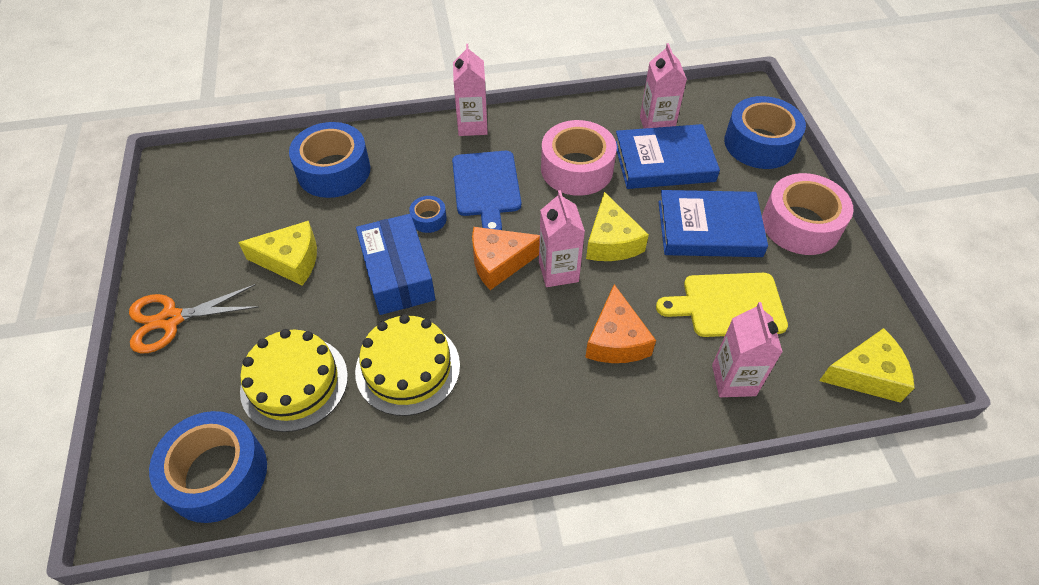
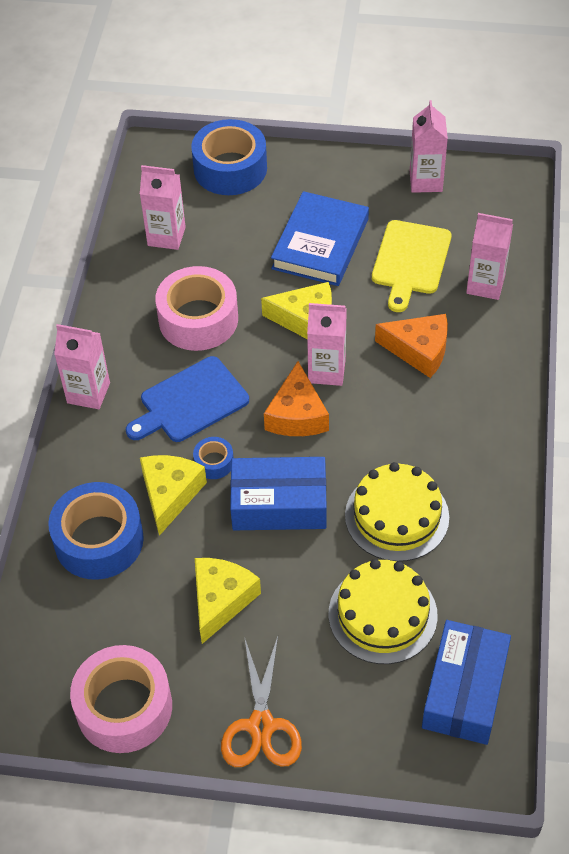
camera: 70 degrees left, 0 degrees up
blue tape [149,411,267,523] -> blue box [422,620,511,745]
blue cutting board [452,151,521,230] -> blue cutting board turned 135 degrees clockwise [126,356,249,442]
blue book [616,124,720,189] -> none
pink tape [762,173,853,255] -> pink tape moved to [70,645,172,753]
yellow cheese [819,328,914,403] -> yellow cheese moved to [140,455,207,536]
none -> pink carton [410,100,448,193]

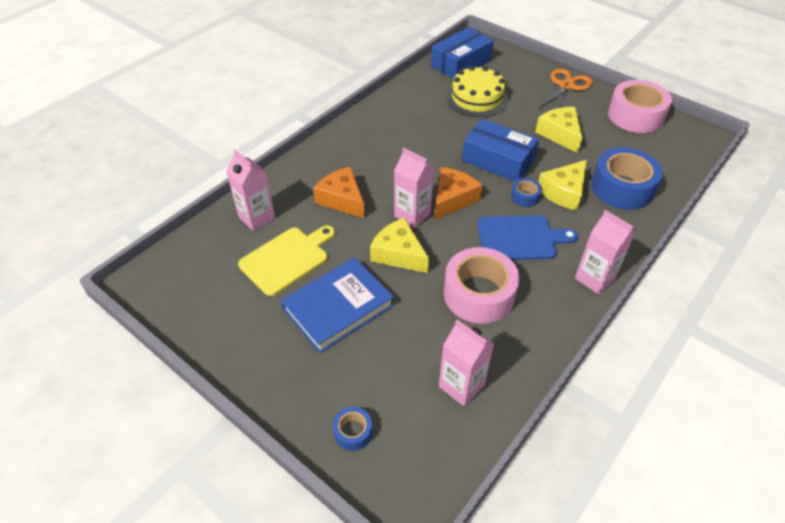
camera: 150 degrees left, 5 degrees down
blue tape [191,119,267,195] -> blue tape [333,407,373,451], size x0.46
yellow cheese [195,558,261,644] -> yellow cheese turned 105 degrees clockwise [535,107,582,153]
yellow cake [345,462,449,562] -> none
pink carton [410,100,448,193] -> none

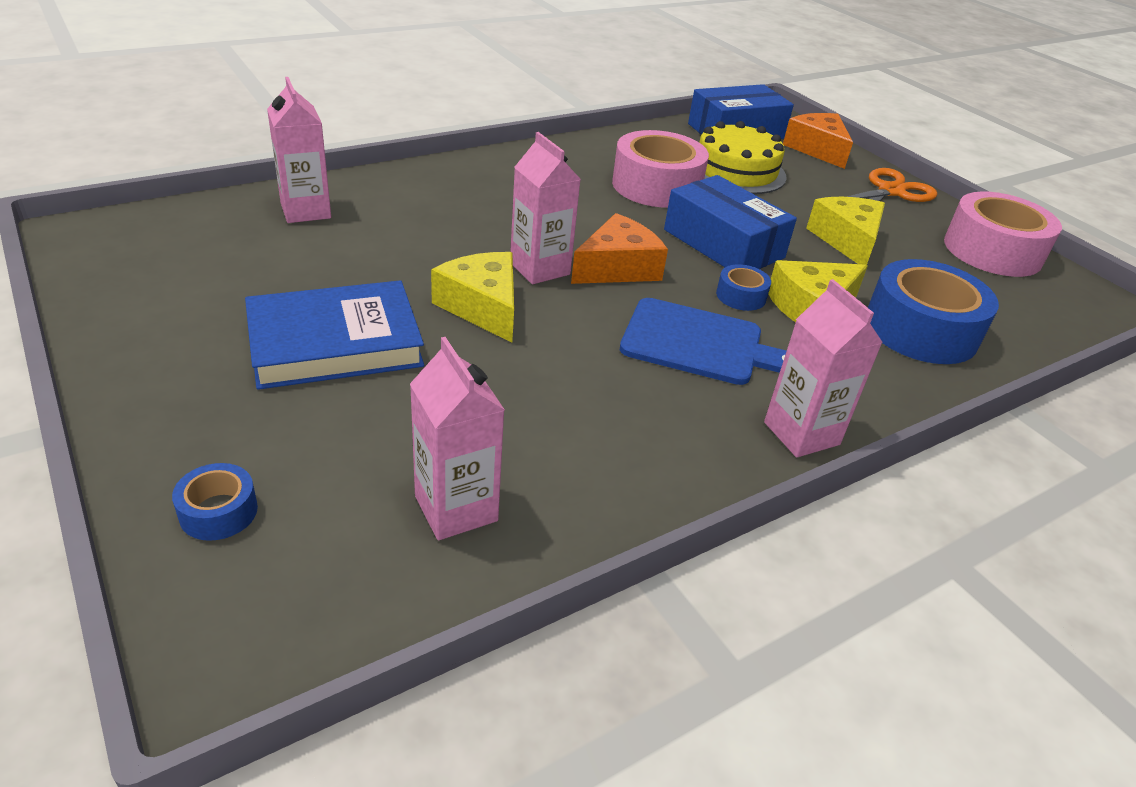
camera: 15 degrees right, 10 degrees down
yellow cutting board [238,225,335,296] -> none
orange cheese [313,167,365,218] -> orange cheese moved to [783,113,853,169]
pink tape [444,247,520,324] -> pink tape moved to [612,130,709,208]

